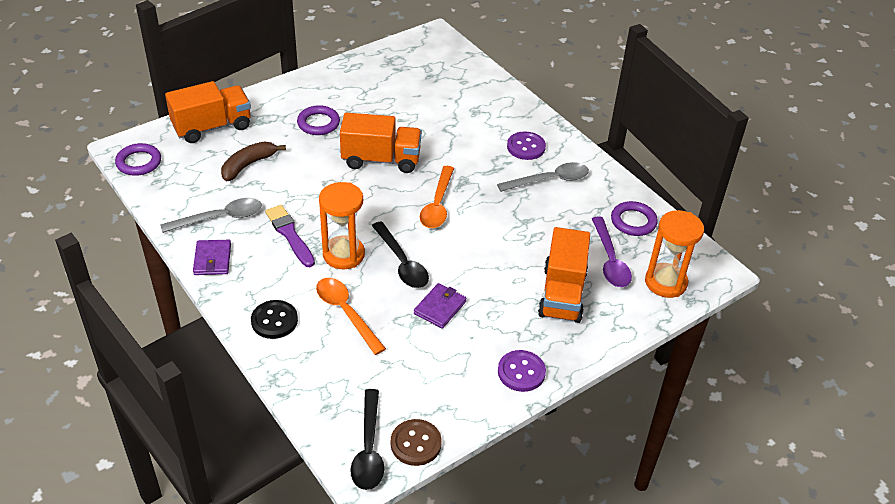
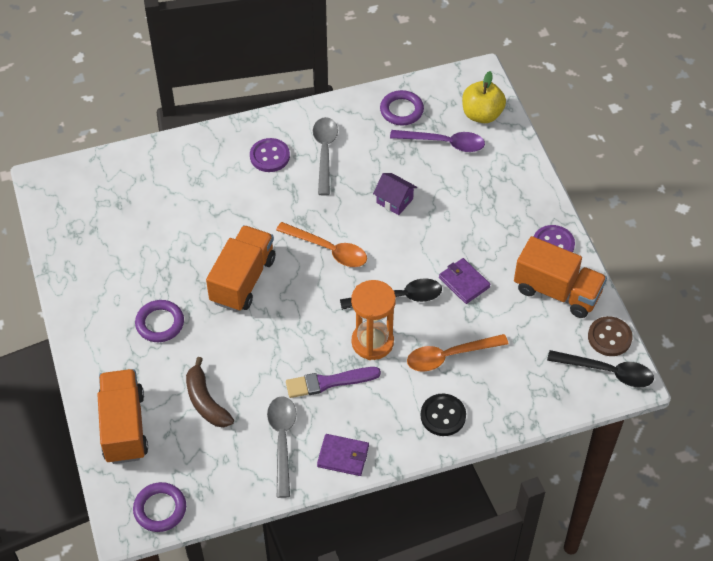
camera: 70 degrees left, 10 degrees up
orange truck [538,227,590,323] -> orange truck moved to [514,236,607,318]
orange hourglass [645,210,704,298] -> yellow apple [462,71,506,123]
none -> purple house [373,173,417,215]

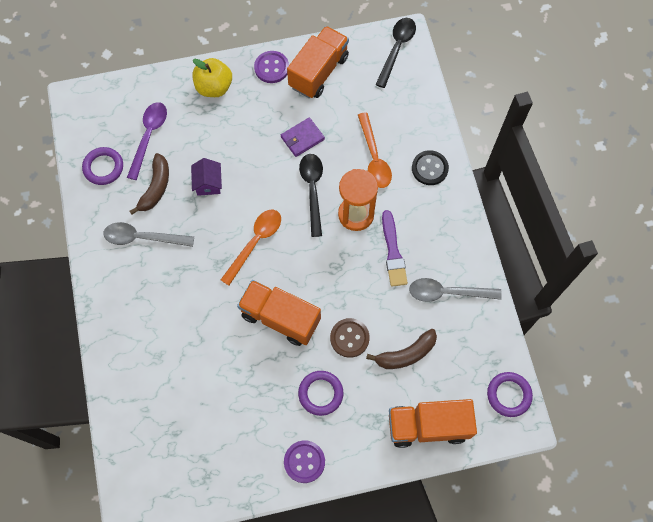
camera: 85 degrees left, 15 degrees up
purple button [250,138,290,172] -> purple button moved to [284,440,325,483]
purple wallet [317,434,369,476] -> none
purple house [373,173,417,215] -> purple house turned 45 degrees counterclockwise [191,158,222,196]
yellow apple [462,71,506,123] -> yellow apple moved to [192,58,232,97]
brown button [588,316,633,356] -> brown button moved to [330,318,370,358]
none -> brown banana [129,153,169,215]

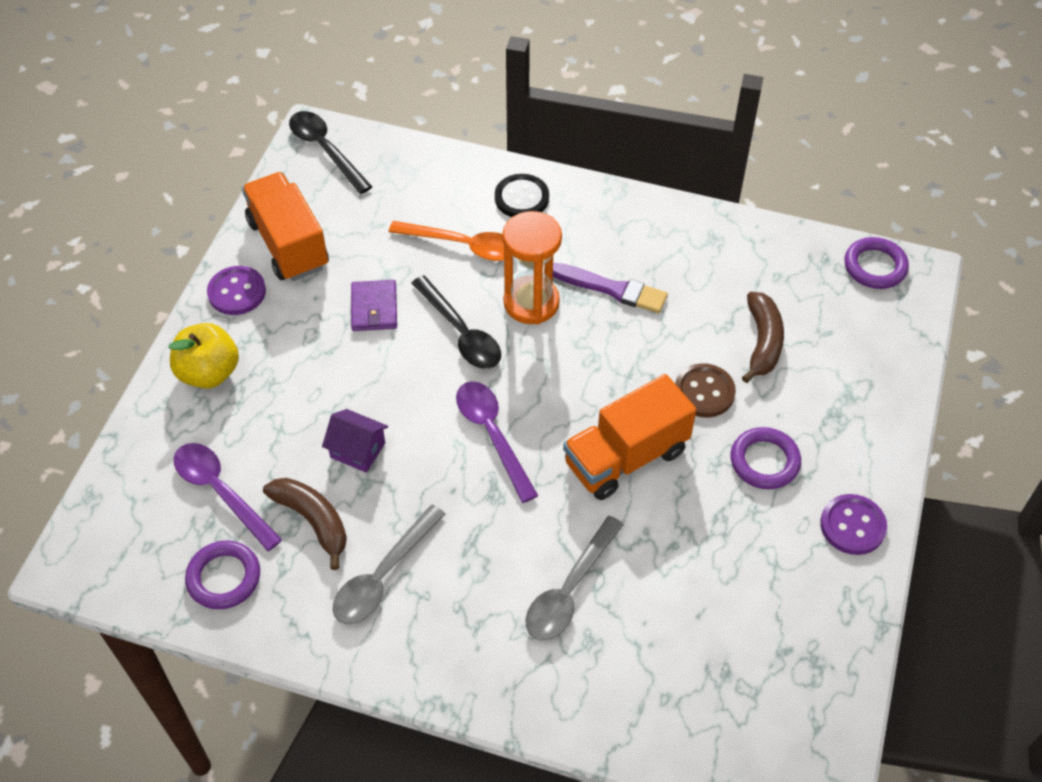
camera: 60 degrees left, 15 degrees down
orange spoon [221,210,281,285] -> purple spoon [456,381,538,503]
black spoon [299,154,323,237] -> black spoon turned 150 degrees counterclockwise [411,275,501,369]
orange truck [389,399,477,448] -> none
grey spoon [409,278,502,302] -> grey spoon moved to [525,516,624,640]

